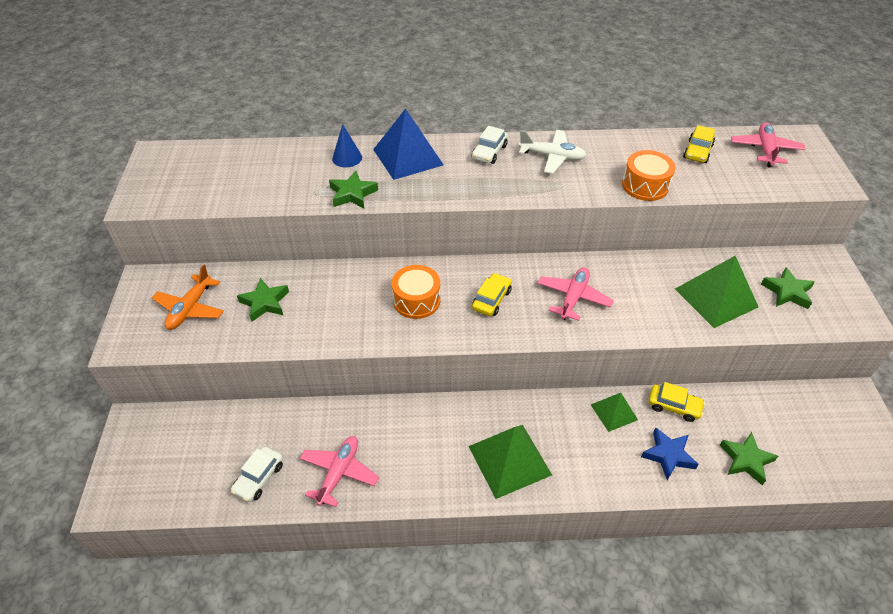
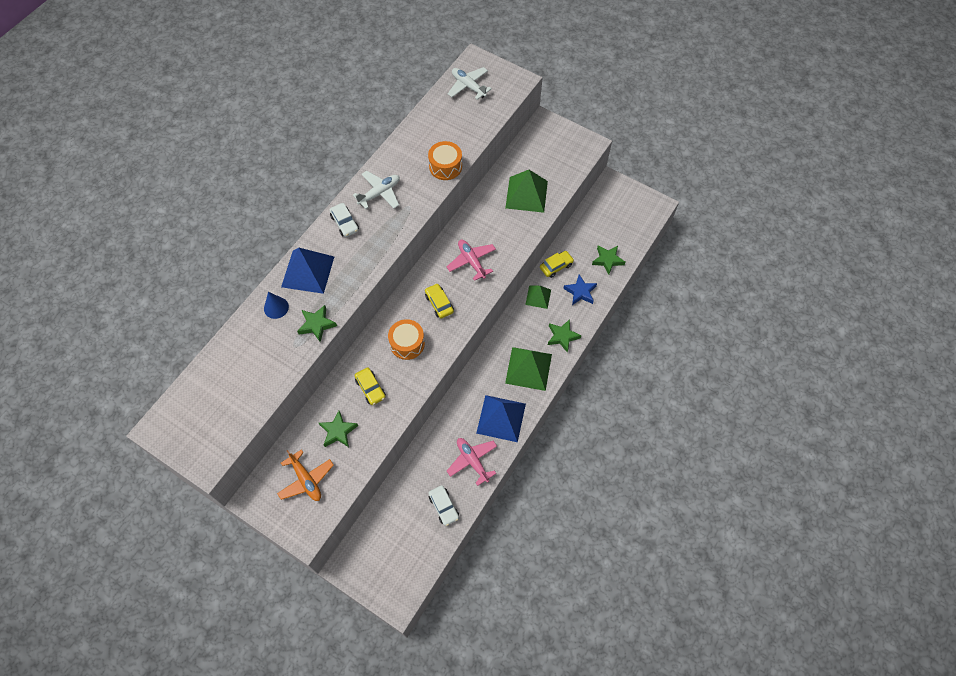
camera: 55 degrees left, 15 degrees up
yellow car [683,125,715,163] -> yellow car moved to [355,368,386,405]
pink plane [731,122,805,168] -> white plane [448,67,492,100]
green star [761,267,815,309] -> green star moved to [548,319,582,353]
none -> blue pyramid [476,395,526,442]

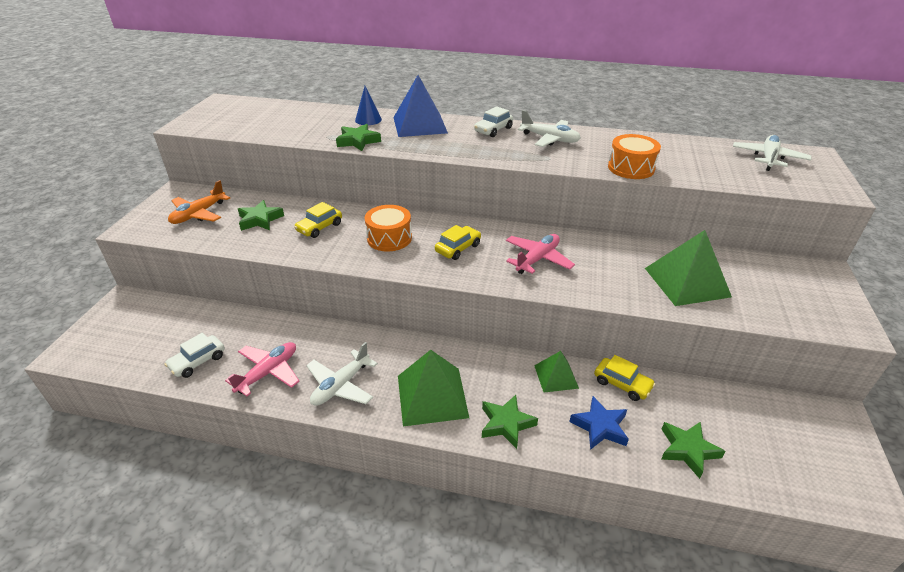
camera: 70 degrees right, 25 degrees down
blue pyramid [476,395,526,442] -> white plane [306,342,378,406]

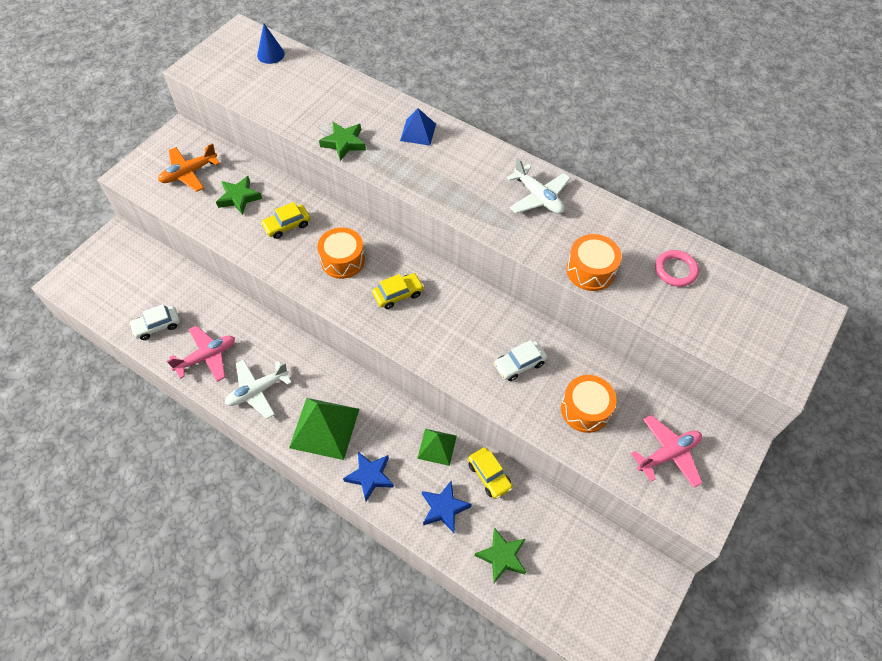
camera: 20 degrees right, 20 degrees up
blue cone [355,86,382,125] -> blue cone moved to [257,24,285,64]
blue pyramid [393,75,448,137] -> blue pyramid [400,108,436,145], size x0.58
white car [474,106,513,137] -> white car moved to [494,340,547,381]
green star [482,395,538,449] -> blue star [343,452,394,501]
pink plane [506,234,575,274] -> pink plane moved to [631,415,702,488]
green pyramid [645,230,732,306] -> orange drum [561,375,617,433]
white plane [733,135,812,171] -> none
none -> pink ring [655,250,699,287]

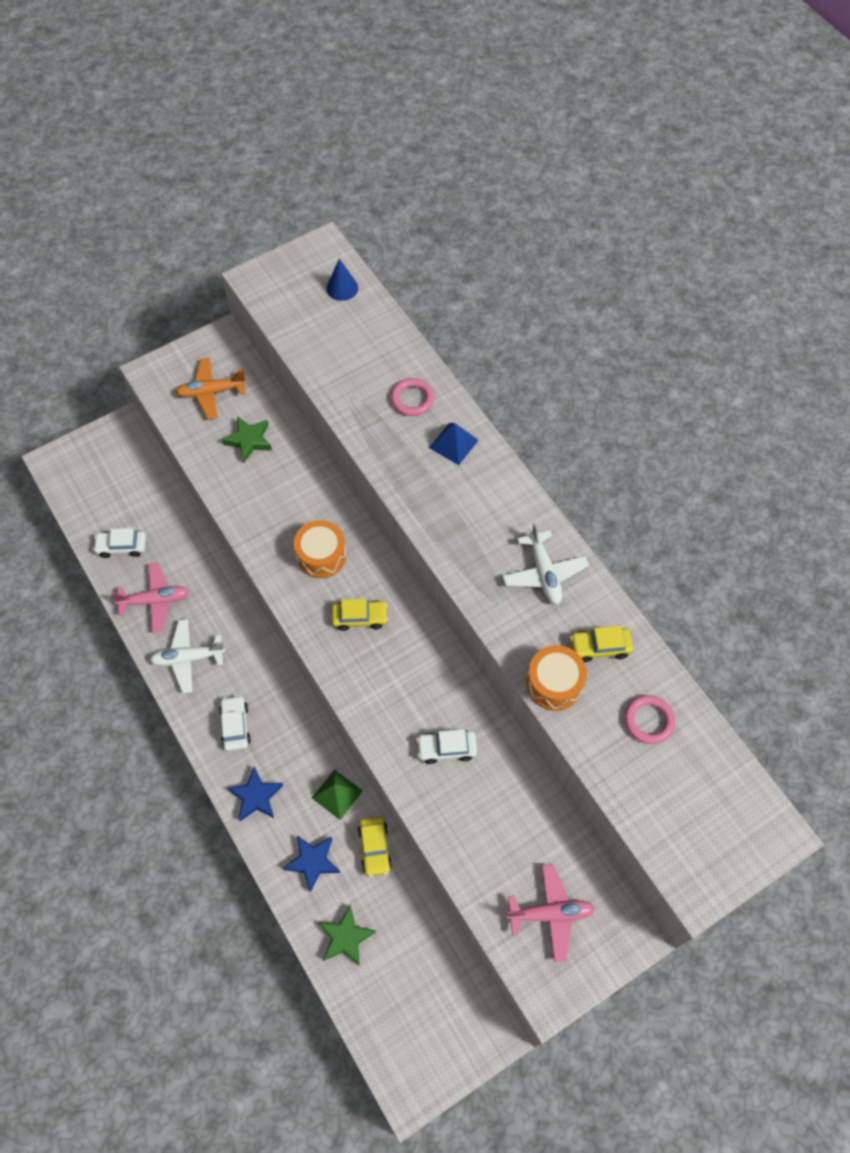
camera: 25 degrees right, 5 degrees up
yellow car [261,202,310,239] -> yellow car moved to [570,626,633,662]
green pyramid [289,398,359,460] -> white car [219,695,251,751]
green star [319,122,366,161] -> none
orange drum [561,375,617,433] -> none
none -> pink ring [391,378,434,416]

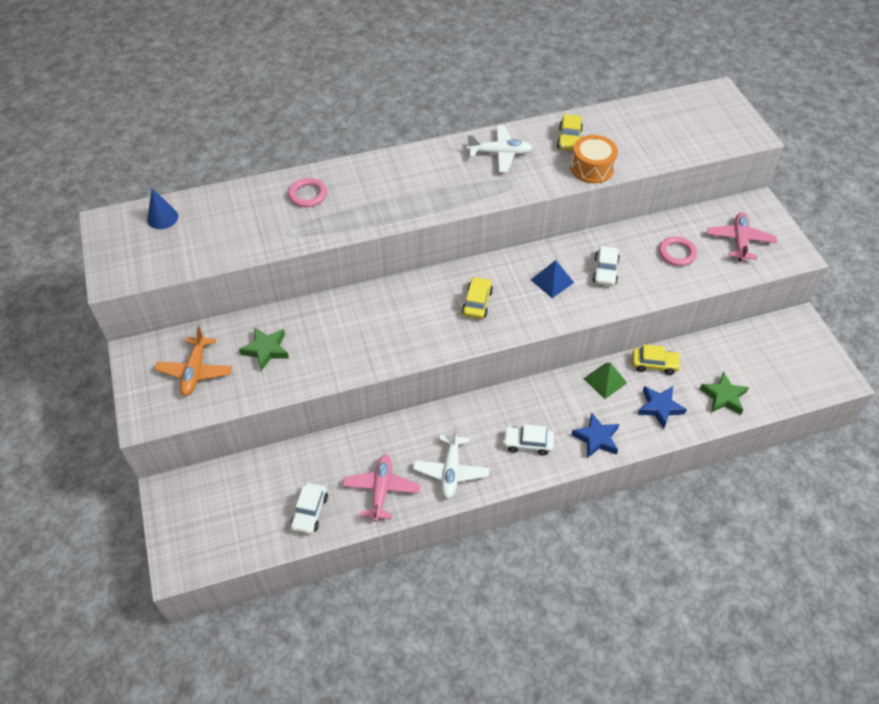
camera: 75 degrees left, 10 degrees down
orange drum [294,520,347,578] -> none
blue pyramid [429,423,479,465] -> blue pyramid moved to [531,260,574,298]
pink ring [624,695,675,744] -> pink ring moved to [659,236,697,266]

